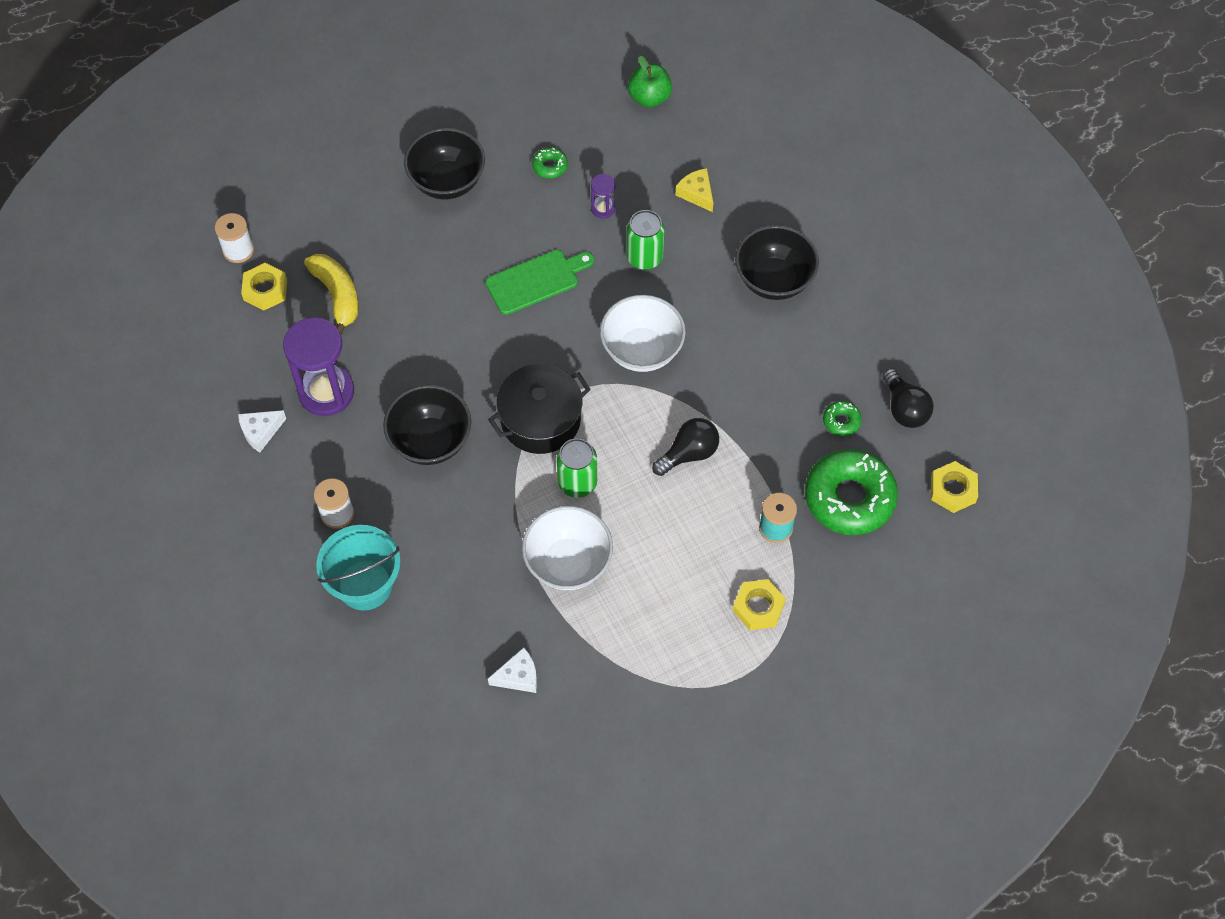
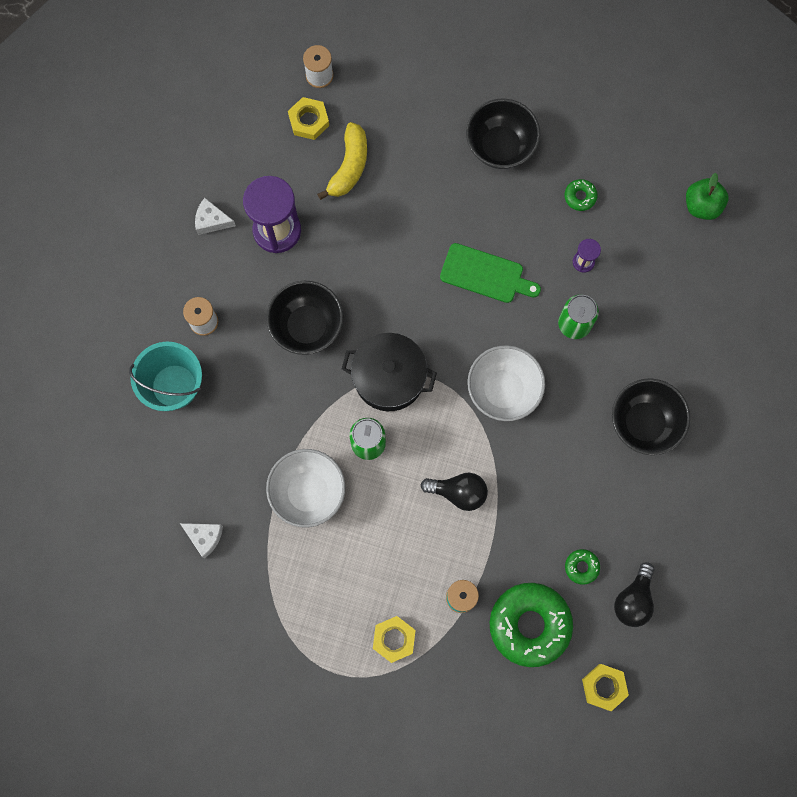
camera: 45 degrees right, 15 degrees up
yellow cheese [675,168,713,212] -> none

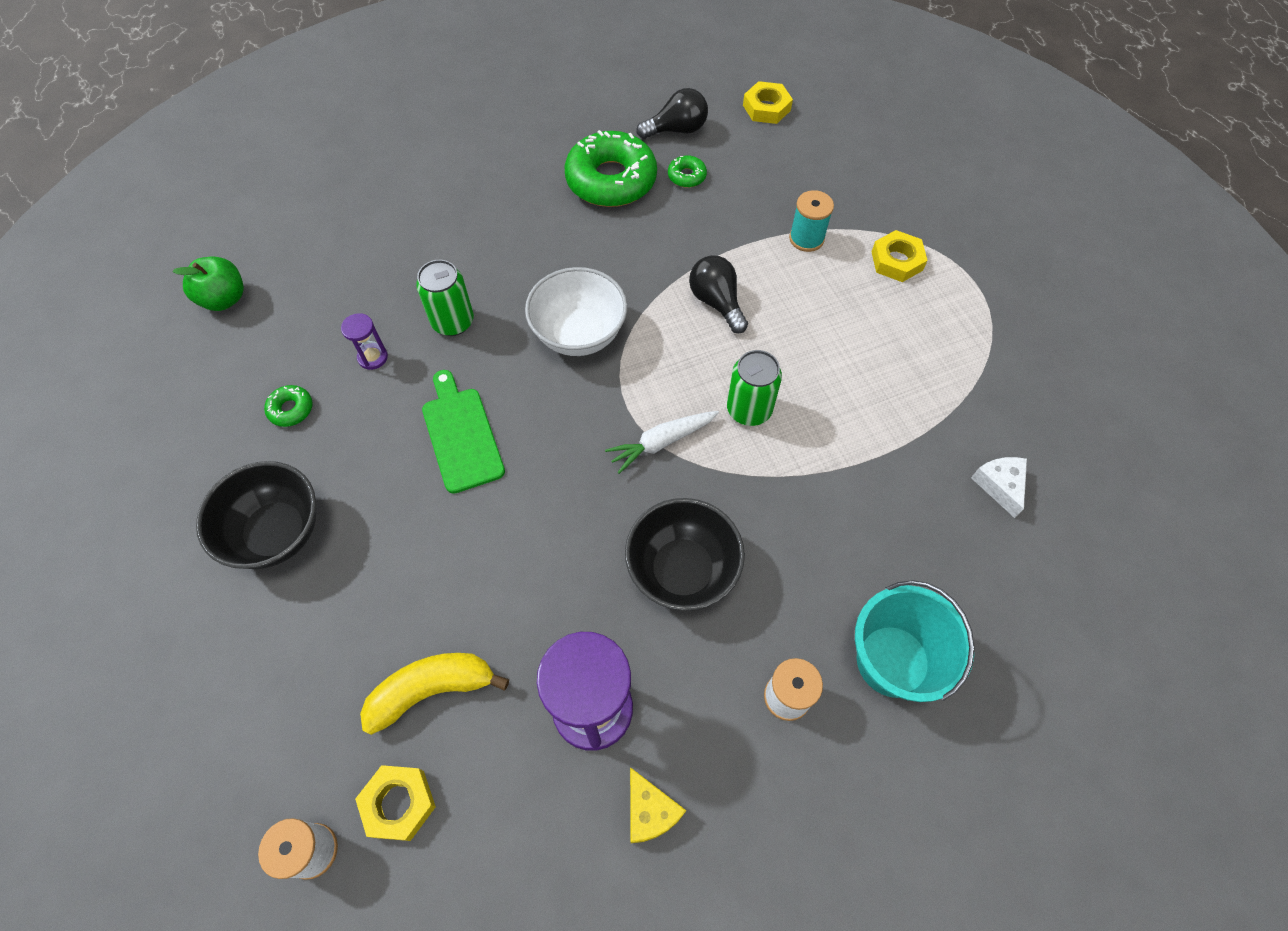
camera: 130 degrees left, 15 degrees down
white cheese [195,198,236,235] -> yellow cheese [630,767,686,843]
white bowl [266,449,345,527] -> none
black pot [342,333,437,411] -> white carrot [605,411,719,474]
green donut [490,583,573,667] -> green donut moved to [565,130,657,207]
black bowl [612,378,690,455] -> none

